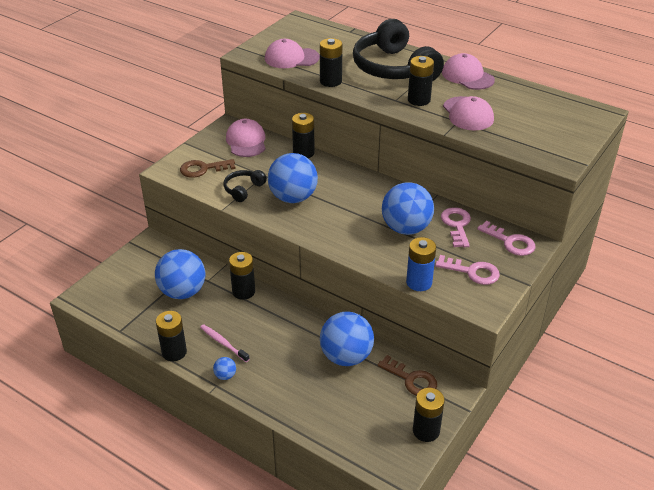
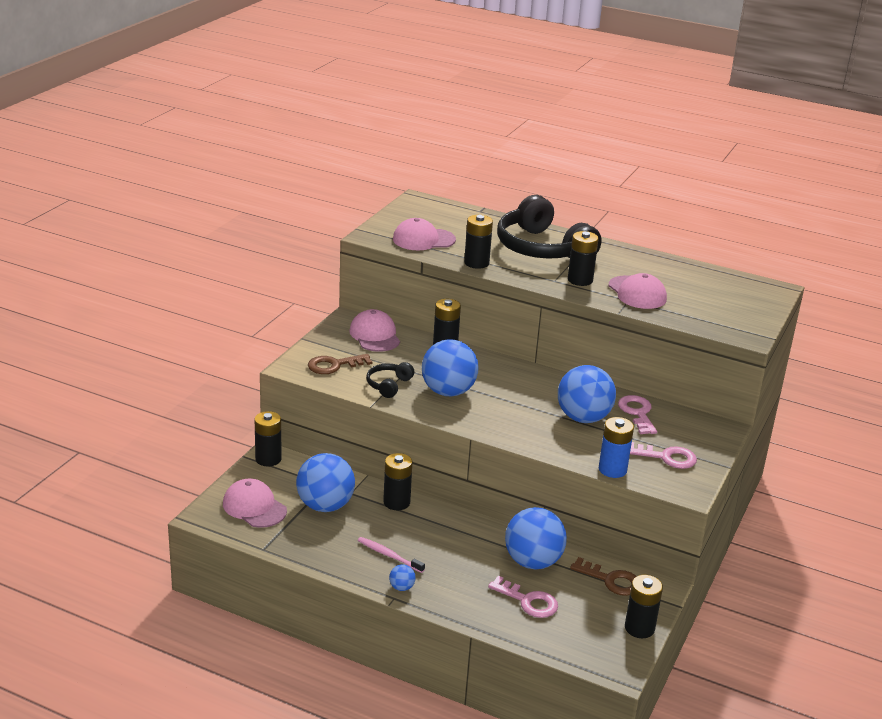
camera: 10 degrees left, 10 degrees down
black battery [156,311,187,361] -> black battery moved to [254,411,282,466]
pink cap [442,53,495,90] -> pink cap moved to [223,479,287,528]
pink key [477,220,536,256] -> pink key moved to [488,576,558,618]

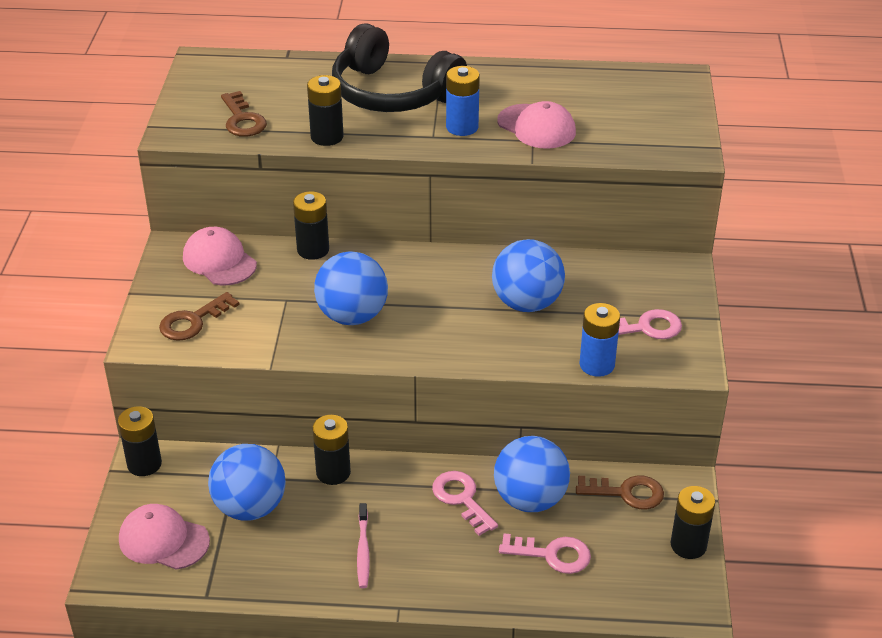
camera: 20 degrees left, 10 degrees up
pink toothbrush [358,537,425,573] -> pink toothbrush turned 105 degrees counterclockwise [357,503,370,588]
black headphones [366,362,414,398] -> none
blue ball [389,564,416,591] -> none
pink cap [393,218,456,250] -> brown key [221,91,267,137]
black battery [568,231,599,286] -> blue battery [446,66,480,136]
pink key [618,395,657,434] -> pink key moved to [432,471,498,536]

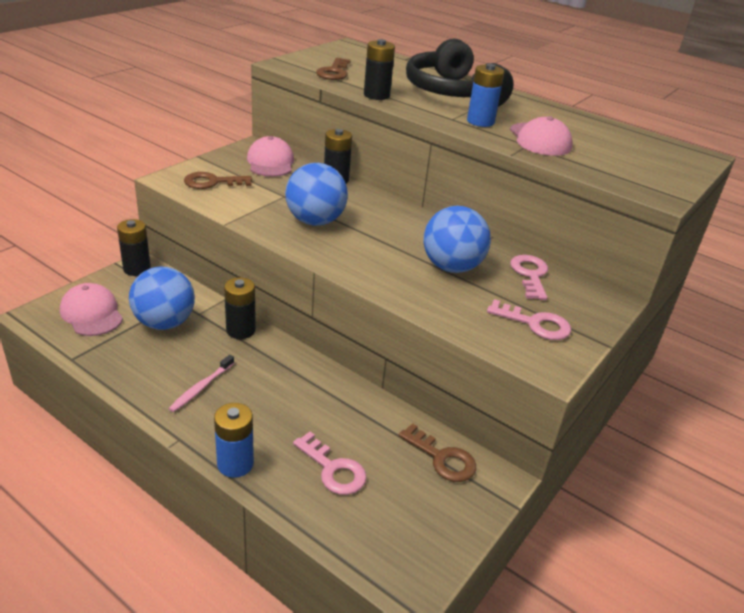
camera: 30 degrees right, 5 degrees down
pink key [432,471,498,536] -> pink key moved to [510,255,548,300]
blue ball [494,436,570,512] -> none
blue battery [580,303,620,377] -> blue battery moved to [214,403,254,478]
black battery [671,486,715,559] -> none

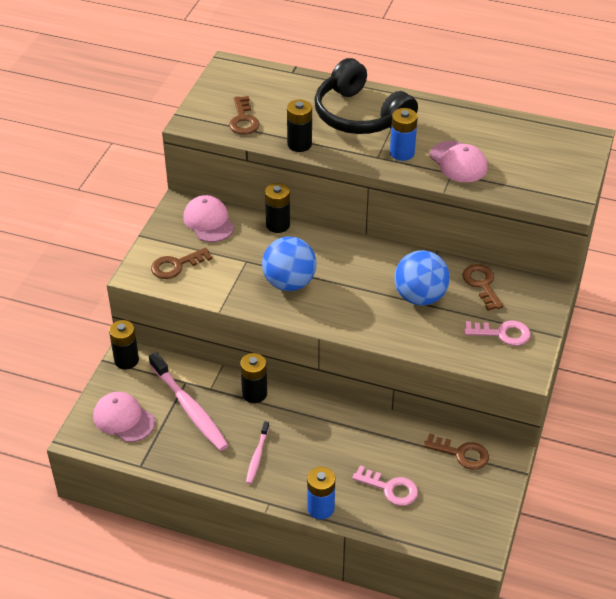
camera: 15 degrees left, 10 degrees up
blue ball [129,266,195,330] -> pink toothbrush [149,352,229,451]
pink key [510,255,548,300] -> brown key [462,264,503,311]

